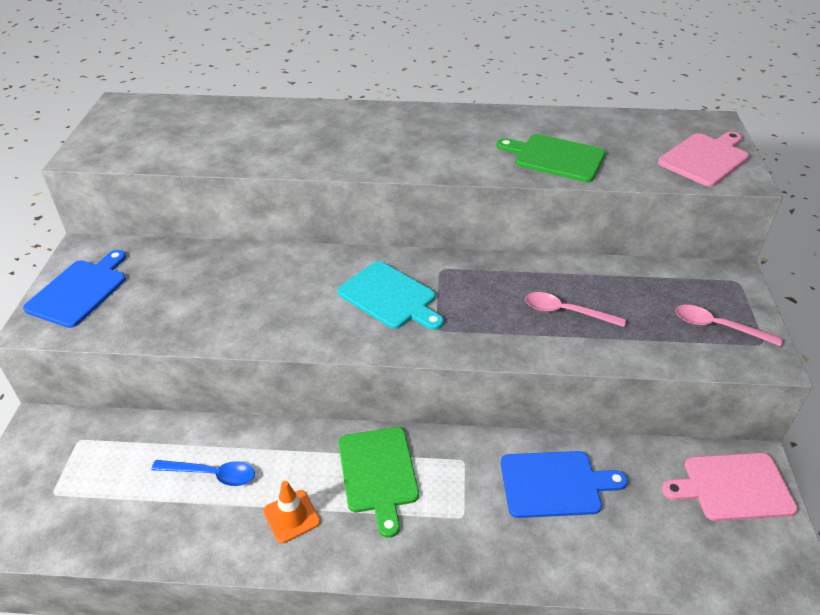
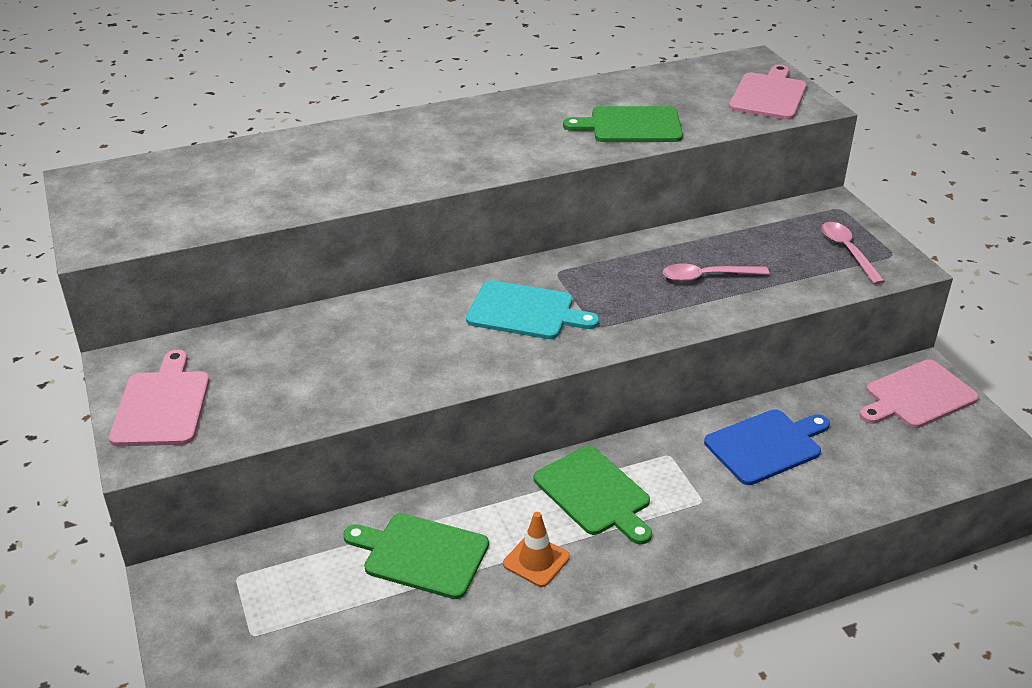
camera: 25 degrees left, 5 degrees down
blue cutting board [23,250,126,328] -> pink cutting board [109,350,210,446]
blue spoon [151,460,255,486] -> green cutting board [343,513,489,599]
pink spoon [675,305,782,346] -> pink spoon turned 75 degrees clockwise [822,222,885,284]

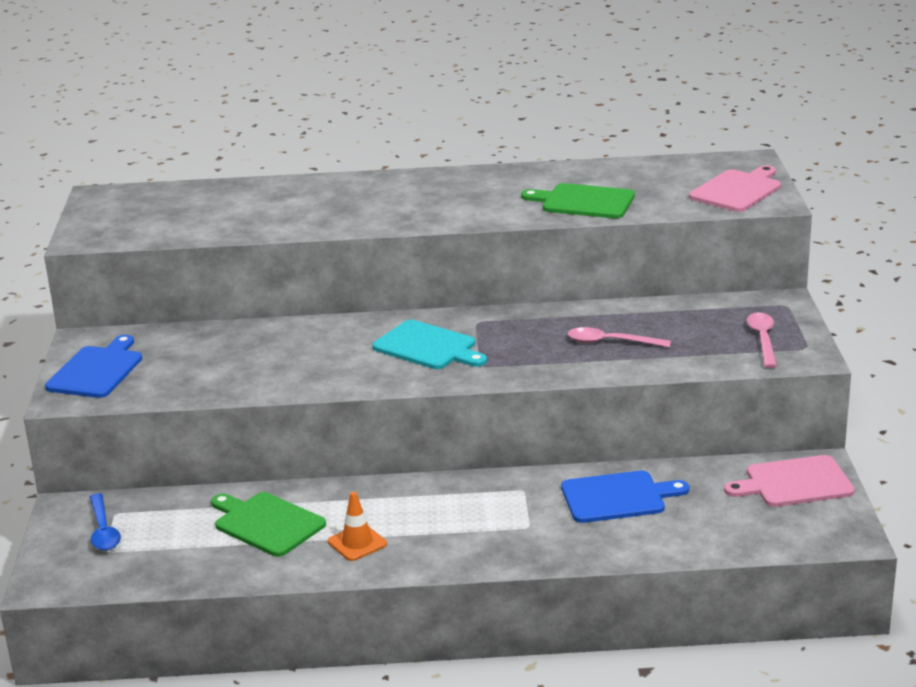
camera: 20 degrees right, 10 degrees down
pink cutting board [109,350,210,446] -> blue cutting board [45,335,142,398]
green cutting board [534,446,652,544] -> none
none -> blue spoon [90,493,121,551]

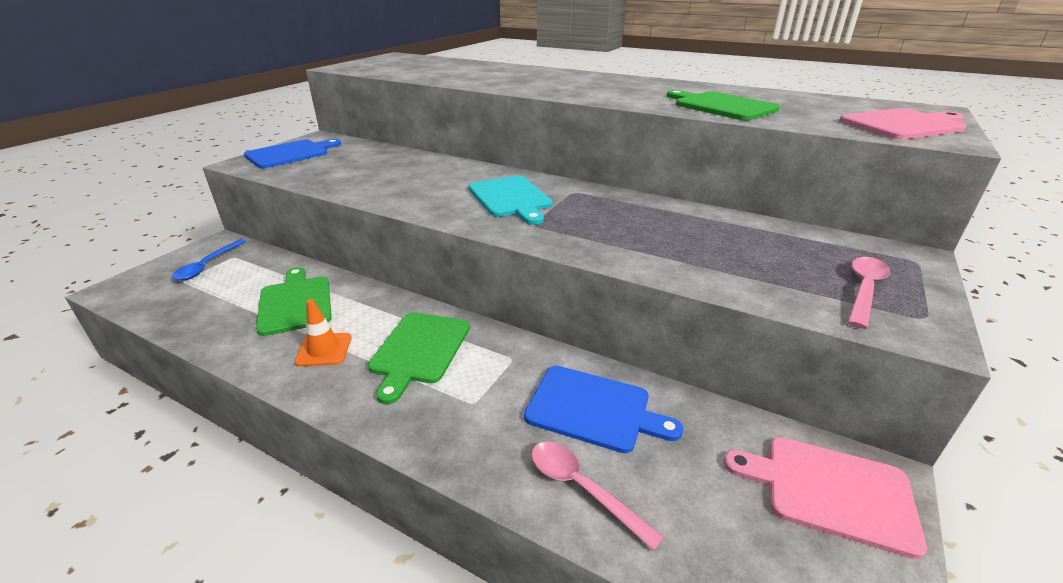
camera: 30 degrees right, 5 degrees up
pink spoon [568,327,671,348] -> pink spoon moved to [531,442,664,551]
none -> green cutting board [368,312,470,404]

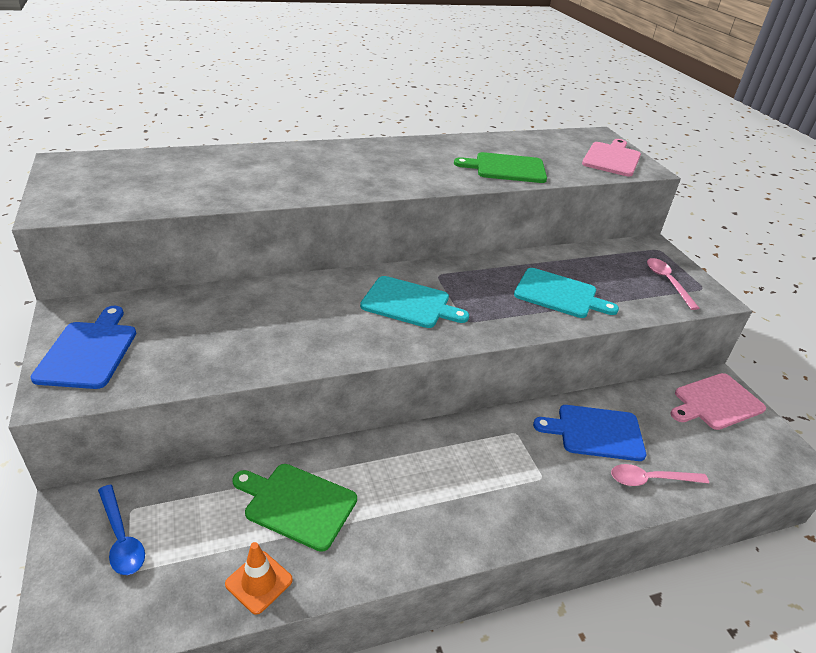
camera: 50 degrees left, 5 degrees up
orange traffic cone [295,299,351,367] -> orange traffic cone moved to [225,542,293,615]
green cutting board [368,312,470,404] -> none
blue cutting board [524,366,683,453] -> blue cutting board turned 150 degrees counterclockwise [533,405,646,461]
none -> turquoise cutting board [514,268,619,318]

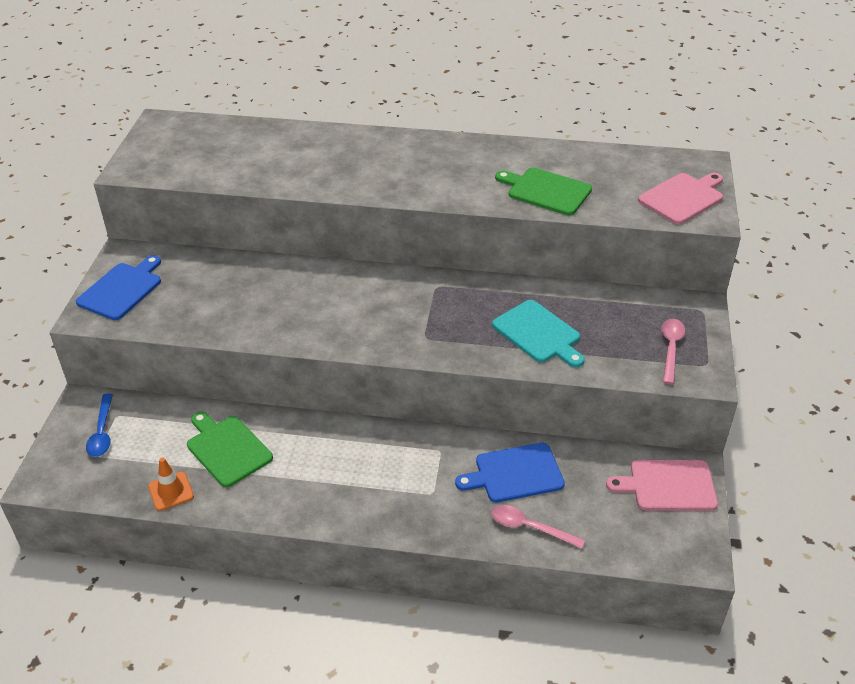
camera: 30 degrees right, 5 degrees up
turquoise cutting board [360,276,469,328] -> none
blue cutting board [533,405,646,461] -> blue cutting board turned 45 degrees counterclockwise [455,443,565,502]

